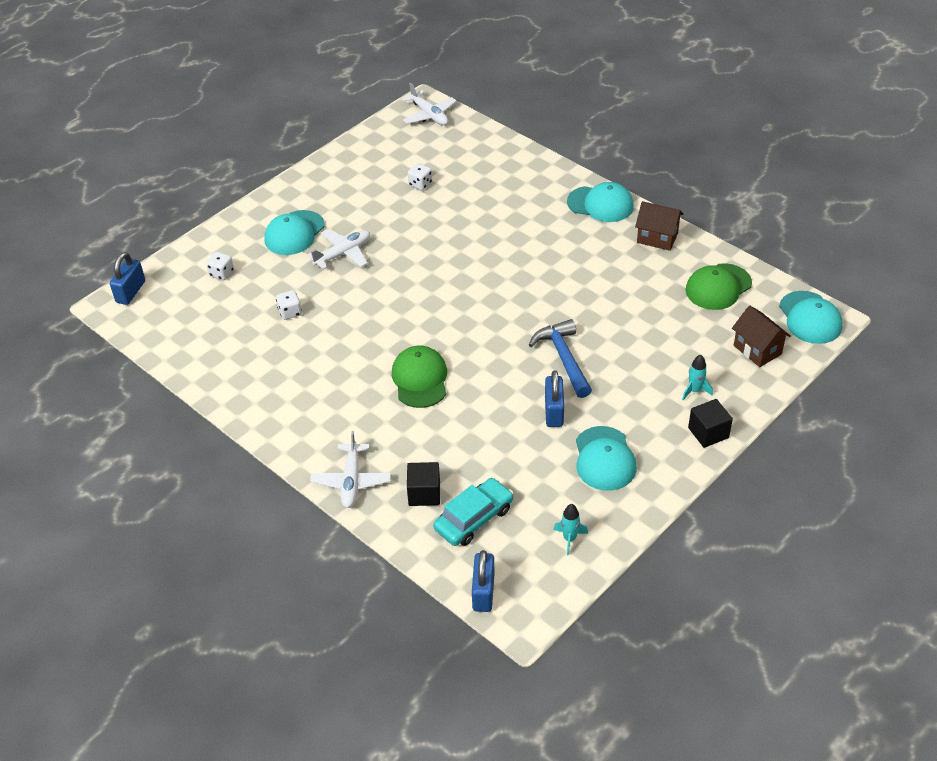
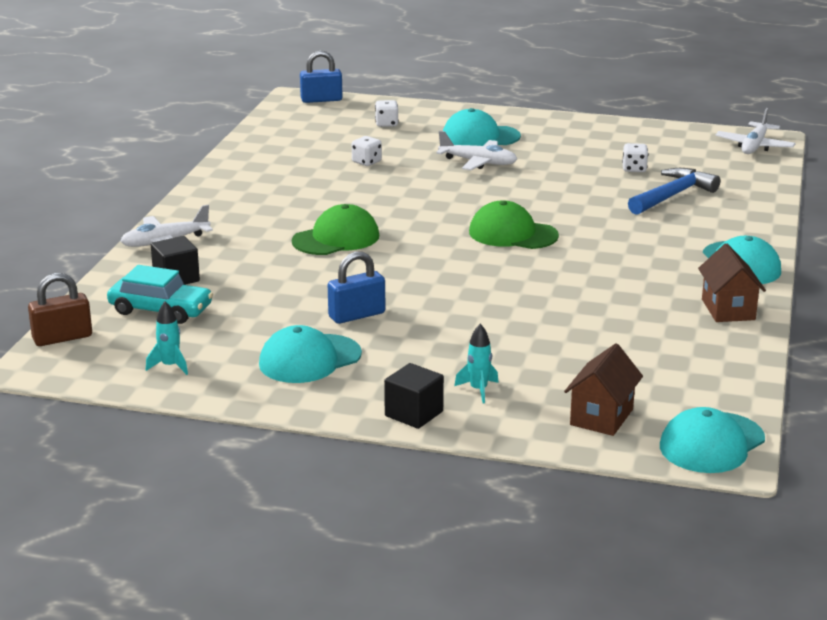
camera: 60 degrees right, 20 degrees down
blue padlock [472,550,495,612] -> brown padlock [28,273,92,346]
blue hammer [529,319,592,398] -> blue hammer moved to [628,168,720,215]
green cap [686,263,752,310] -> green cap moved to [469,201,559,249]

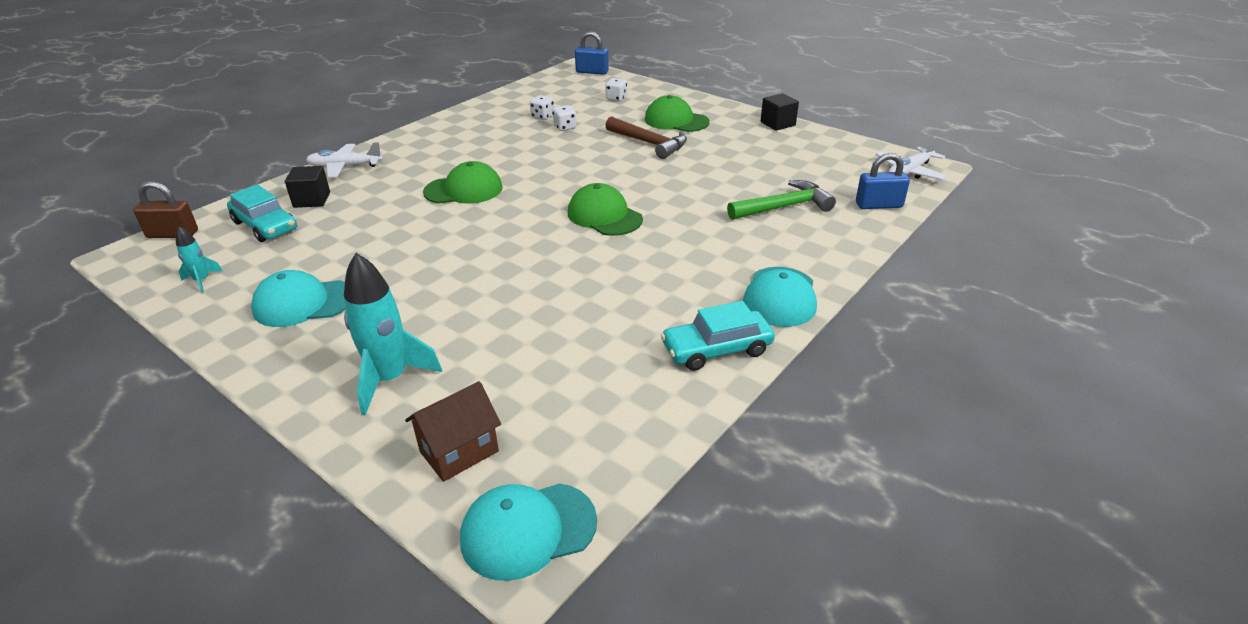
camera: 25 degrees right, 10 degrees up
blue padlock [328,251,385,324] -> blue padlock moved to [856,153,910,209]
black cube [384,363,444,429] -> black cube moved to [761,93,799,131]
white plane [436,131,517,170] -> brown hammer [605,116,687,159]
turquoise cap [443,108,521,146] -> green cap [645,95,710,132]
turquoise rocket [454,324,499,403] -> turquoise rocket [344,253,442,415], size x1.98
white dice [622,143,648,172] -> white dice moved to [530,95,554,120]
blue hammer [628,168,720,215] -> green hammer [727,180,836,220]
brown house [698,243,766,322] -> turquoise car [661,301,775,371]

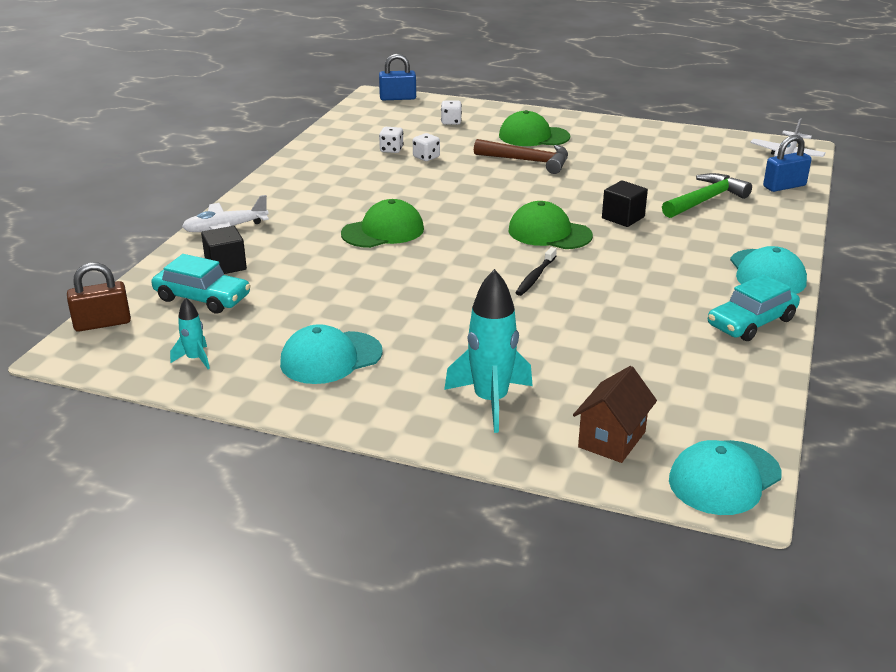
camera: 20 degrees left, 5 degrees down
black cube [761,93,799,131] -> black cube moved to [602,180,648,227]
none -> black toothbrush [515,247,557,296]

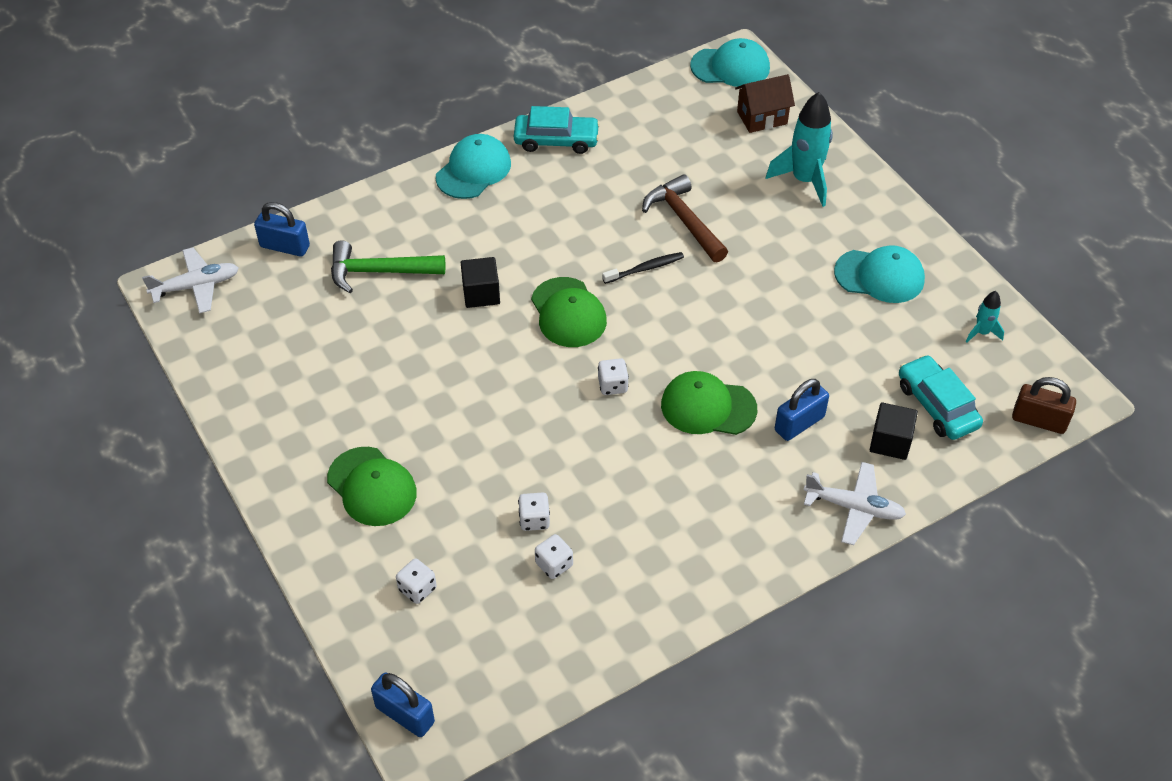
camera: 140 degrees left, 20 degrees up
brown hammer [474,139,568,174] -> brown hammer moved to [642,174,728,262]
none -> white dice [598,358,629,395]
none -> blue padlock [775,379,829,441]

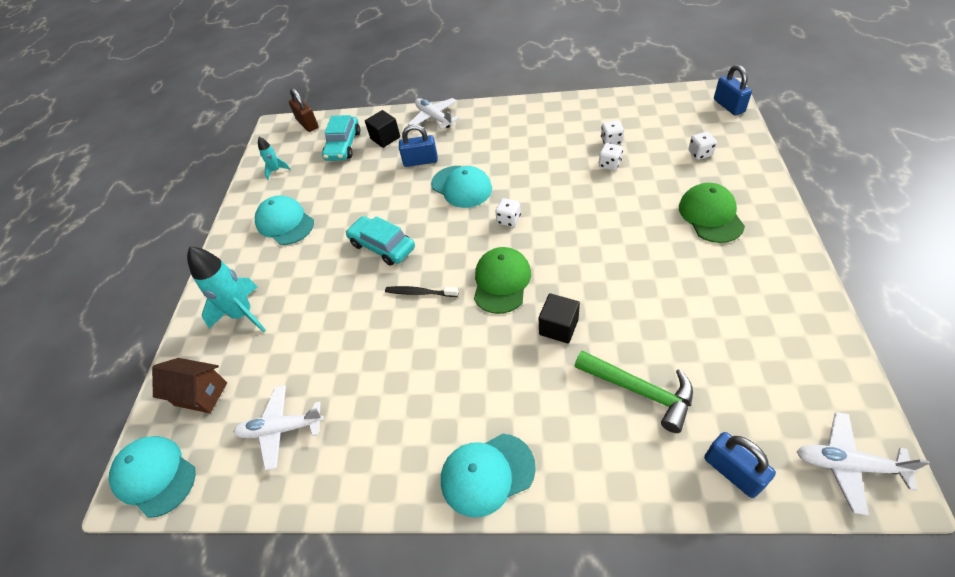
camera: 140 degrees left, 0 degrees up
turquoise car [514,106,600,154] -> turquoise car moved to [346,216,415,266]
brown hammer [642,174,728,262] -> none
green cap [661,371,757,435] -> turquoise cap [431,166,492,208]
none -> white plane [233,385,324,470]

